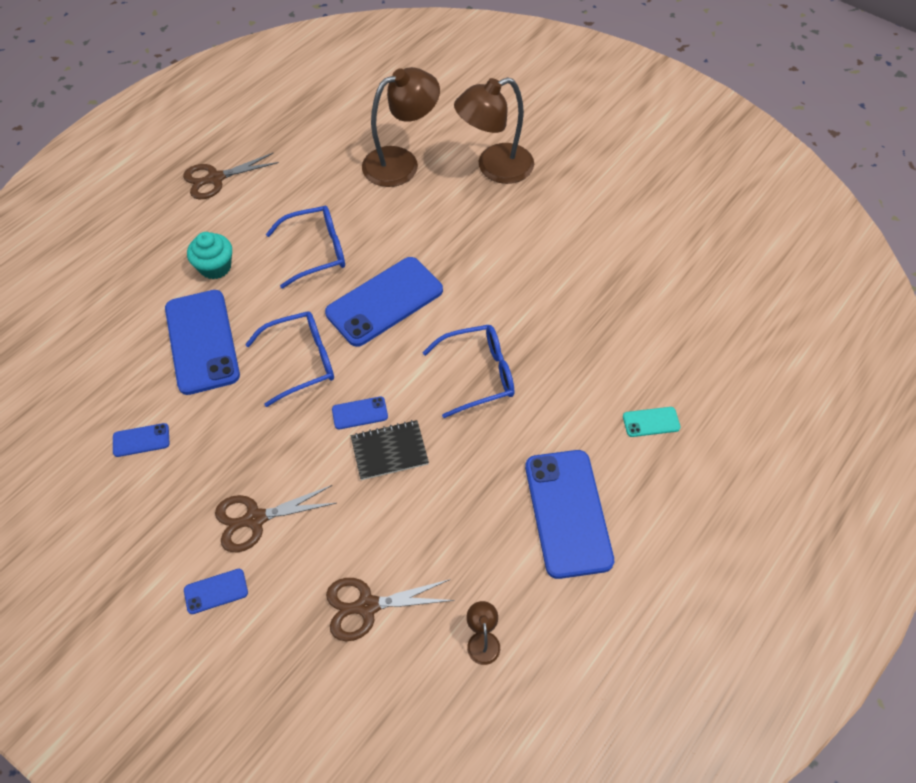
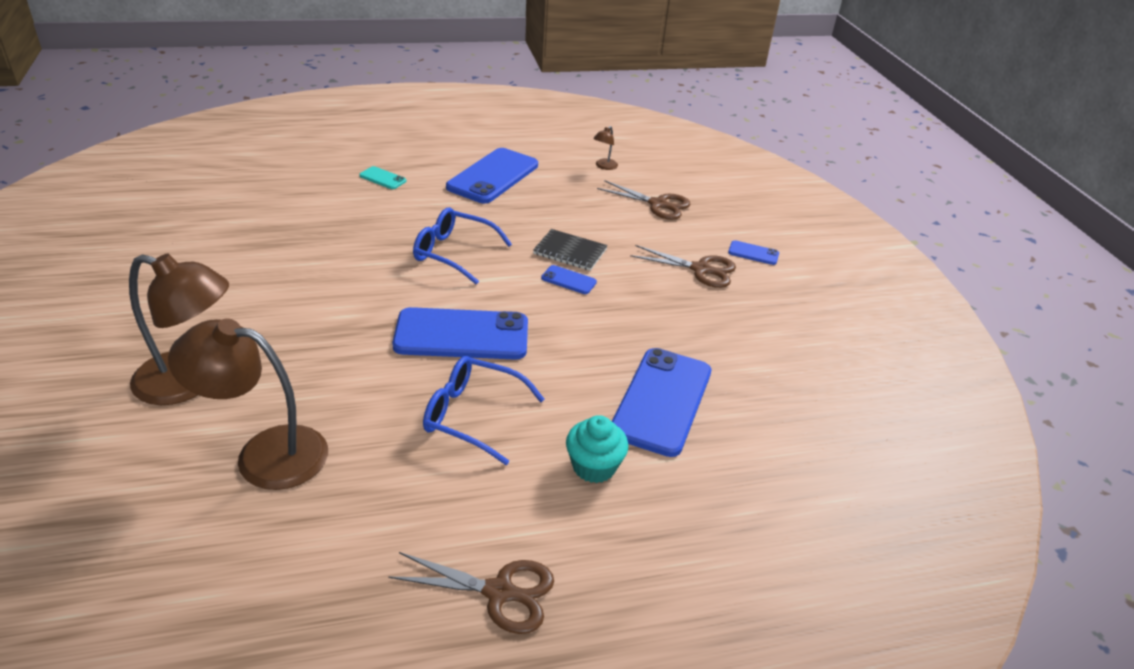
camera: 145 degrees left, 20 degrees down
blue phone [113,423,170,457] -> none
blue glasses [245,311,334,407] -> none

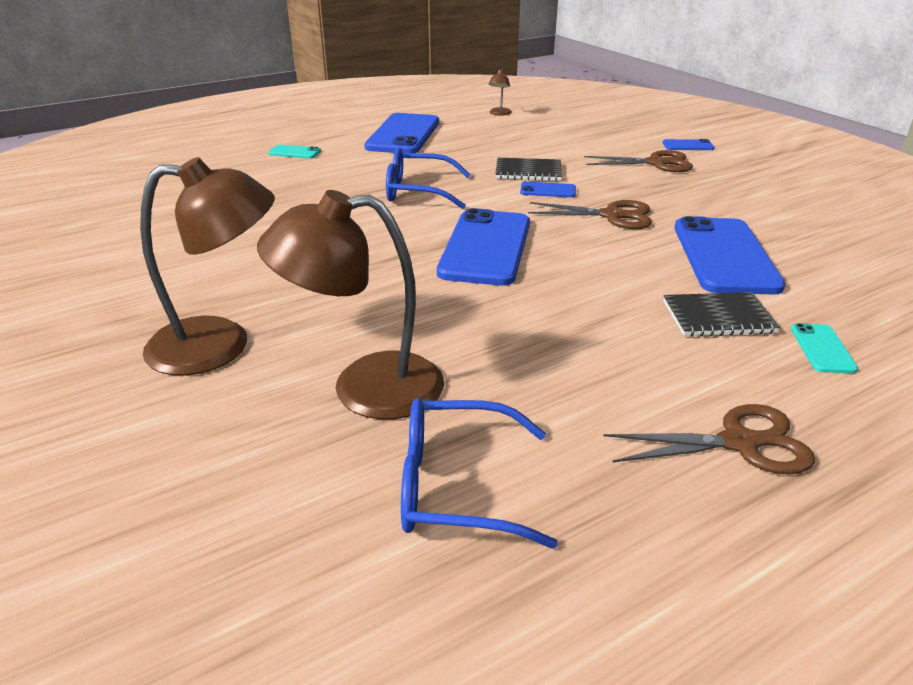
camera: 15 degrees left, 5 degrees down
blue phone [392,307,528,360] -> blue phone turned 60 degrees counterclockwise [437,208,530,286]
blue glasses [423,356,545,465] -> blue glasses moved to [401,398,558,549]
turquoise cupcake [566,415,628,483] -> black notebook [663,292,780,337]
brown scissors [597,180,691,220] -> brown scissors moved to [528,200,652,229]
none -> turquoise phone [791,323,858,373]

